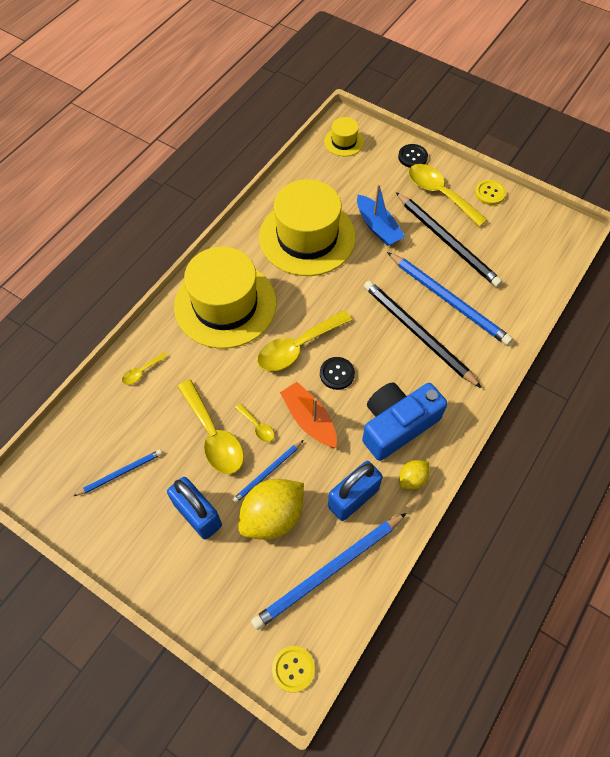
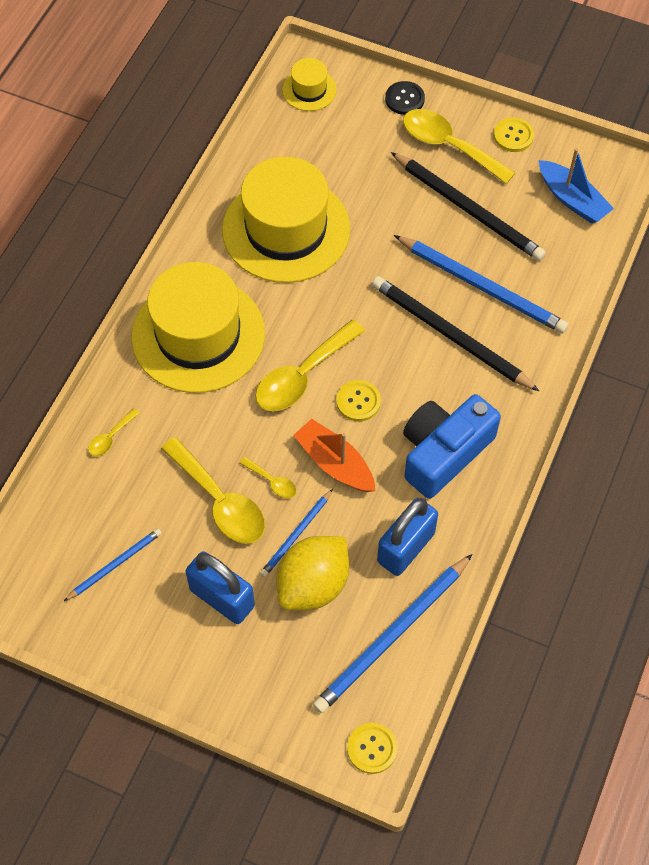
camera: 10 degrees left, 0 degrees up
black button [320,357,355,390] -> yellow button [336,380,381,422]
blue boat [357,184,405,246] -> blue boat moved to [539,148,614,223]
yellow lemon [399,460,430,490] -> none

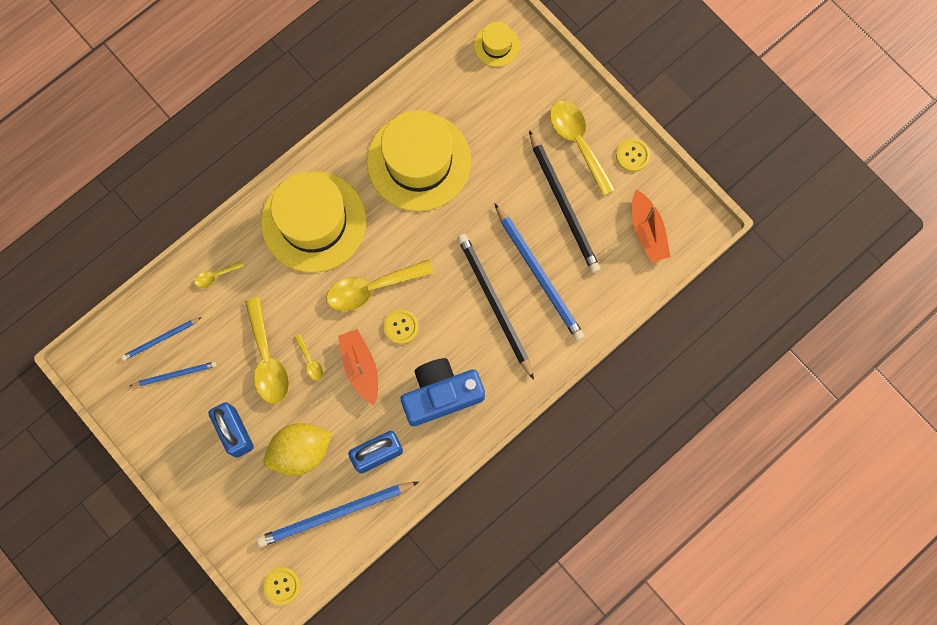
camera: 25 degrees right, 15 degrees up
blue pencil [260,489,333,577] -> blue pencil moved to [121,317,202,361]
black button [385,81,425,115] -> none
blue boat [539,148,614,223] -> orange boat [632,190,671,263]

